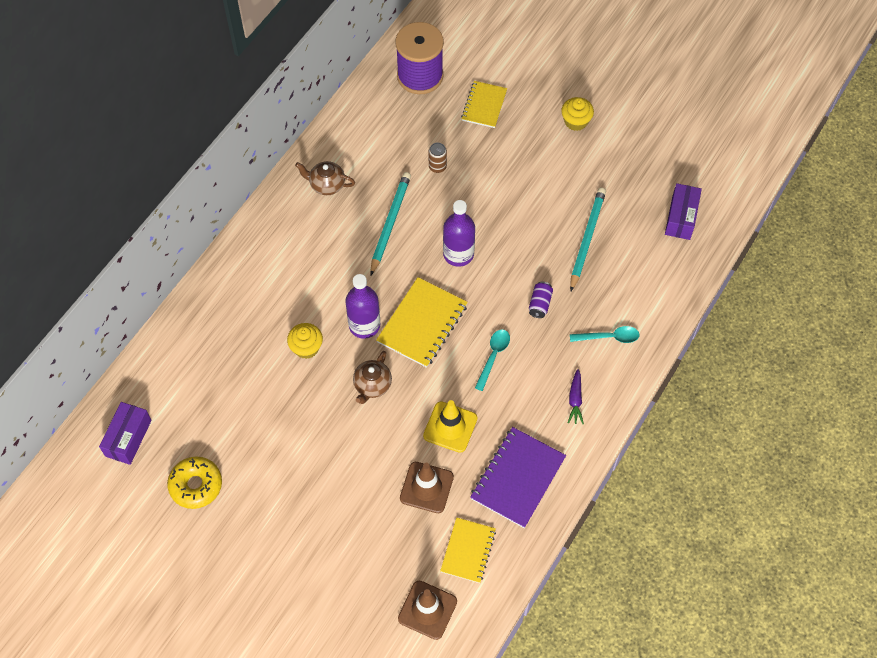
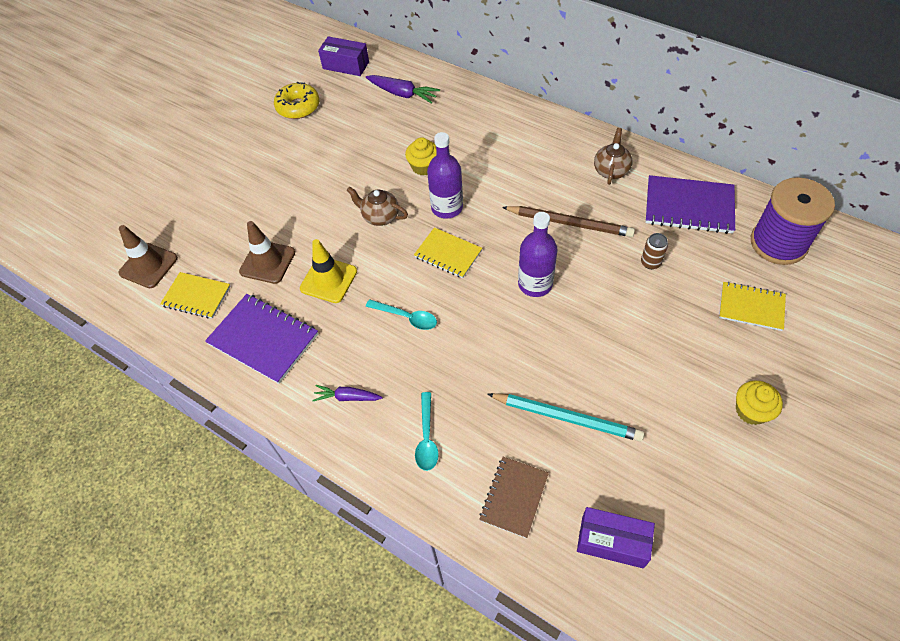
camera: 95 degrees right, 5 degrees down
turquoise pencil [370,172,411,276] -> brown pencil [502,206,635,237]
yellow notebook [376,277,468,368] -> yellow notebook [414,227,482,278], size x0.65
purple can [529,282,553,318] -> none
none -> purple carrot [366,75,440,104]
none -> brown notebook [479,457,549,539]
none -> purple notebook [645,175,735,234]

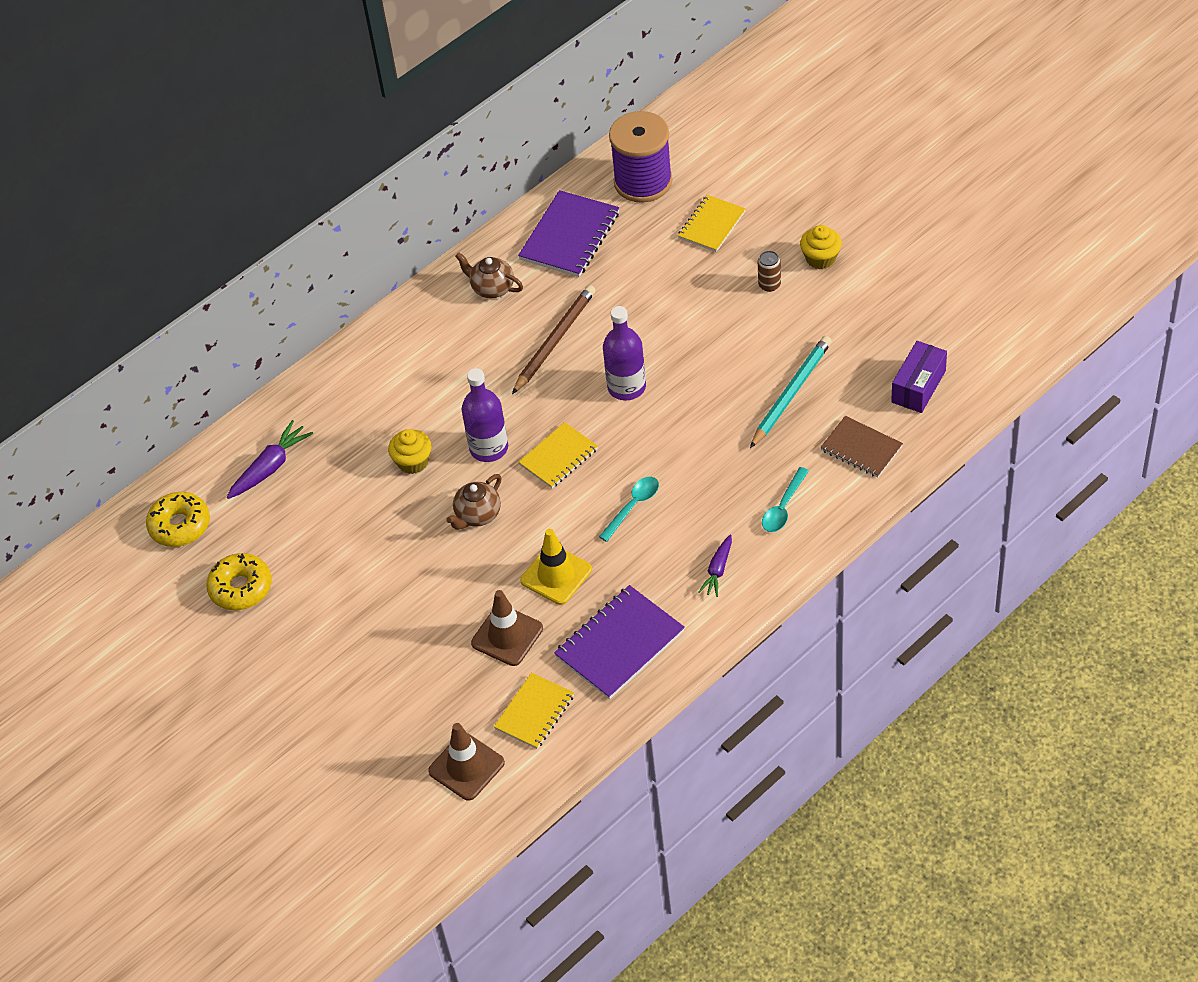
camera: 75 degrees left, 5 degrees down
purple box [318,36,369,76] -> yellow donut [146,492,210,547]
turquoise spoon [415,392,439,471] -> turquoise spoon turned 105 degrees clockwise [762,467,809,532]
brown can [641,233,668,269] -> brown can moved to [758,251,781,292]

